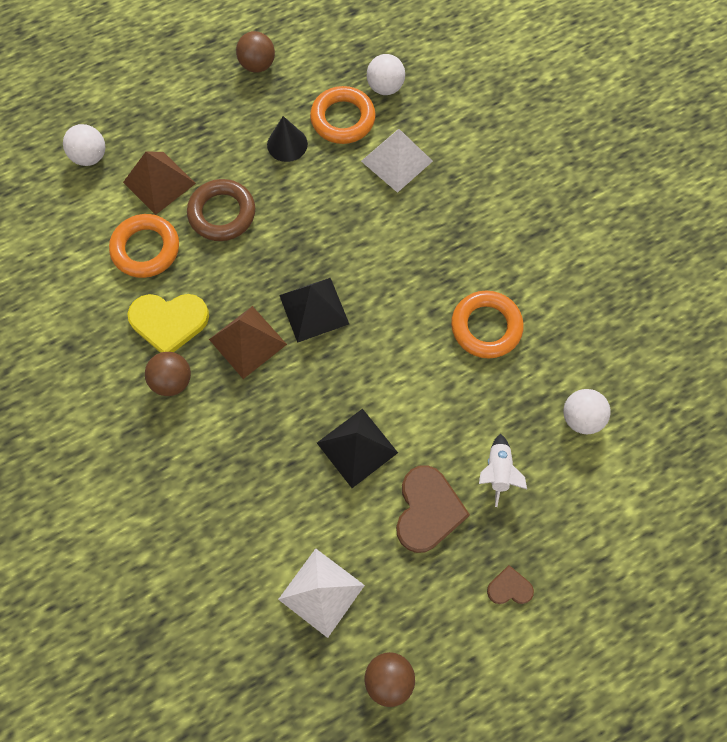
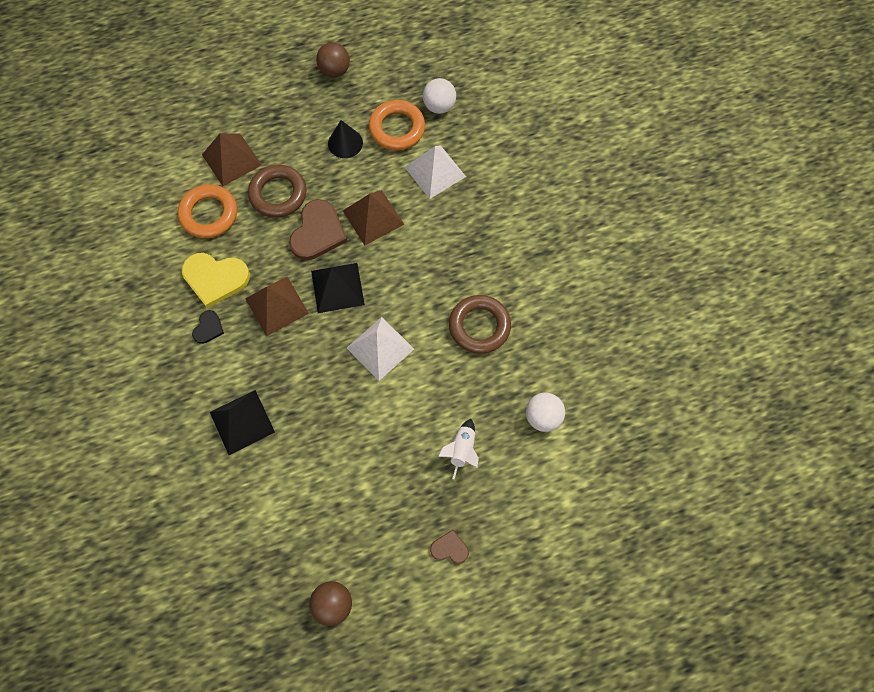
camera: 10 degrees right, 0 degrees up
white ball [63,124,105,166] -> none
brown ball [145,352,191,396] -> black heart [192,310,224,344]
white pyramid [278,548,365,638] -> white pyramid moved to [347,317,414,381]
black pyramid [317,408,398,488] -> black pyramid moved to [210,390,275,455]
brown heart [396,465,470,553] -> brown heart moved to [289,199,348,260]
orange ring [451,291,524,359] -> brown ring [449,295,511,354]
none -> brown pyramid [343,190,404,245]

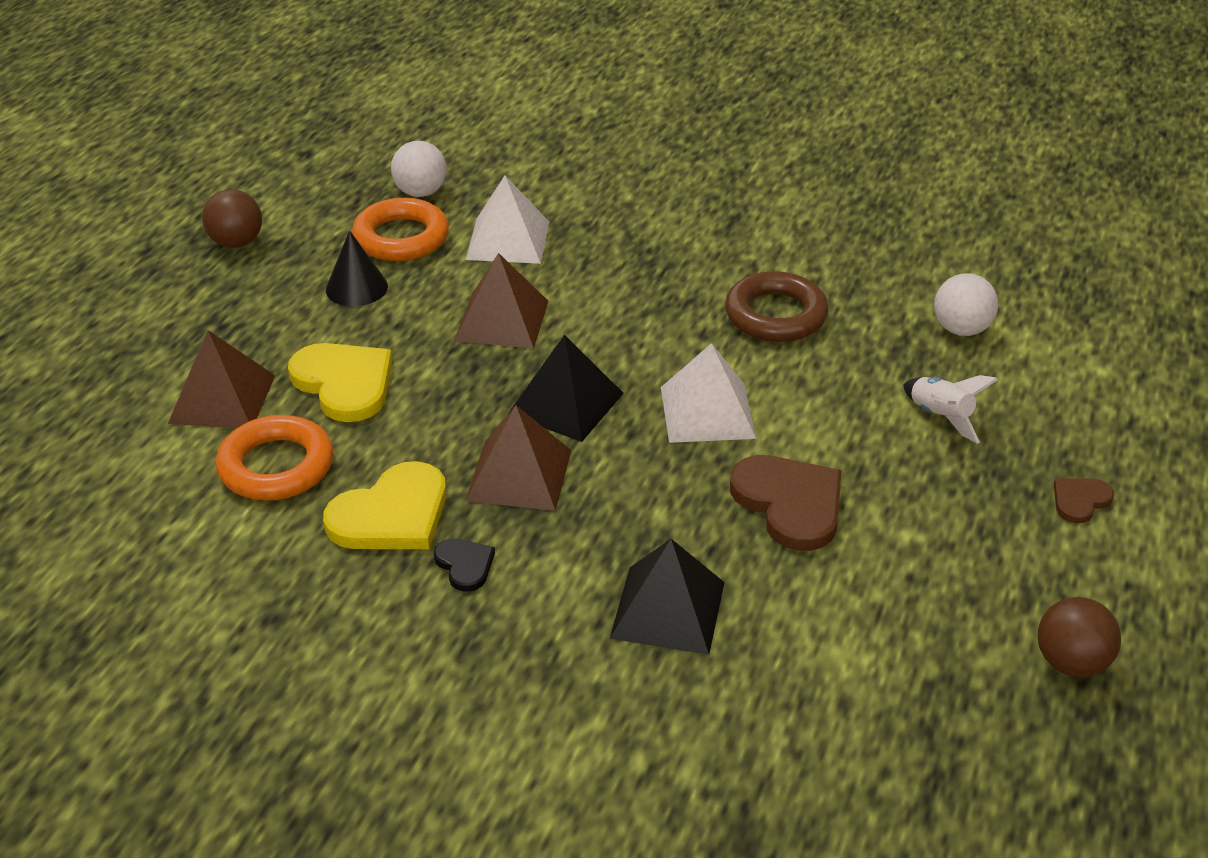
camera: 50 degrees left, 30 degrees down
brown ring [248,165,307,218] -> yellow heart [288,343,392,422]
brown heart [289,199,348,260] -> brown heart moved to [730,455,842,551]

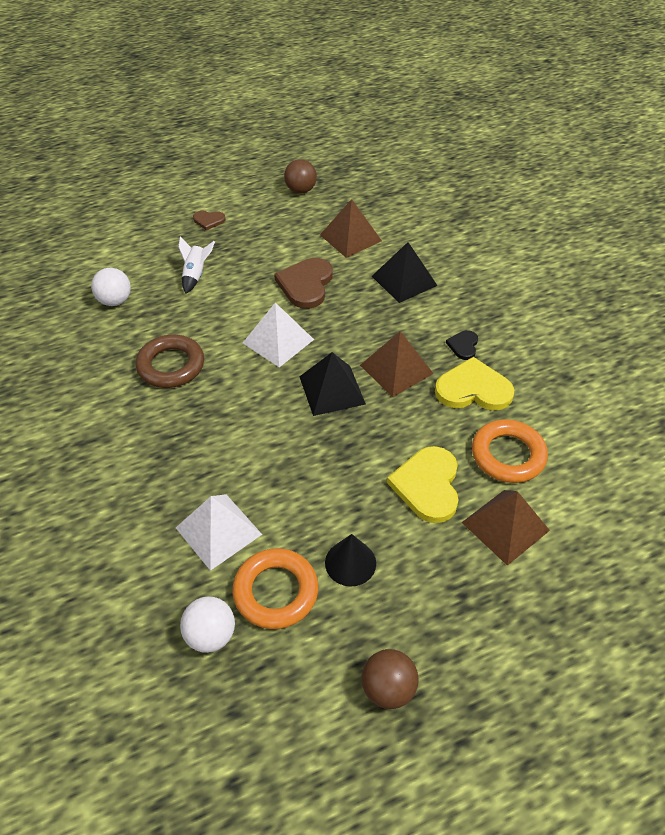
camera: 135 degrees left, 10 degrees up
brown pyramid [454,253,549,349] -> brown pyramid moved to [320,199,382,258]

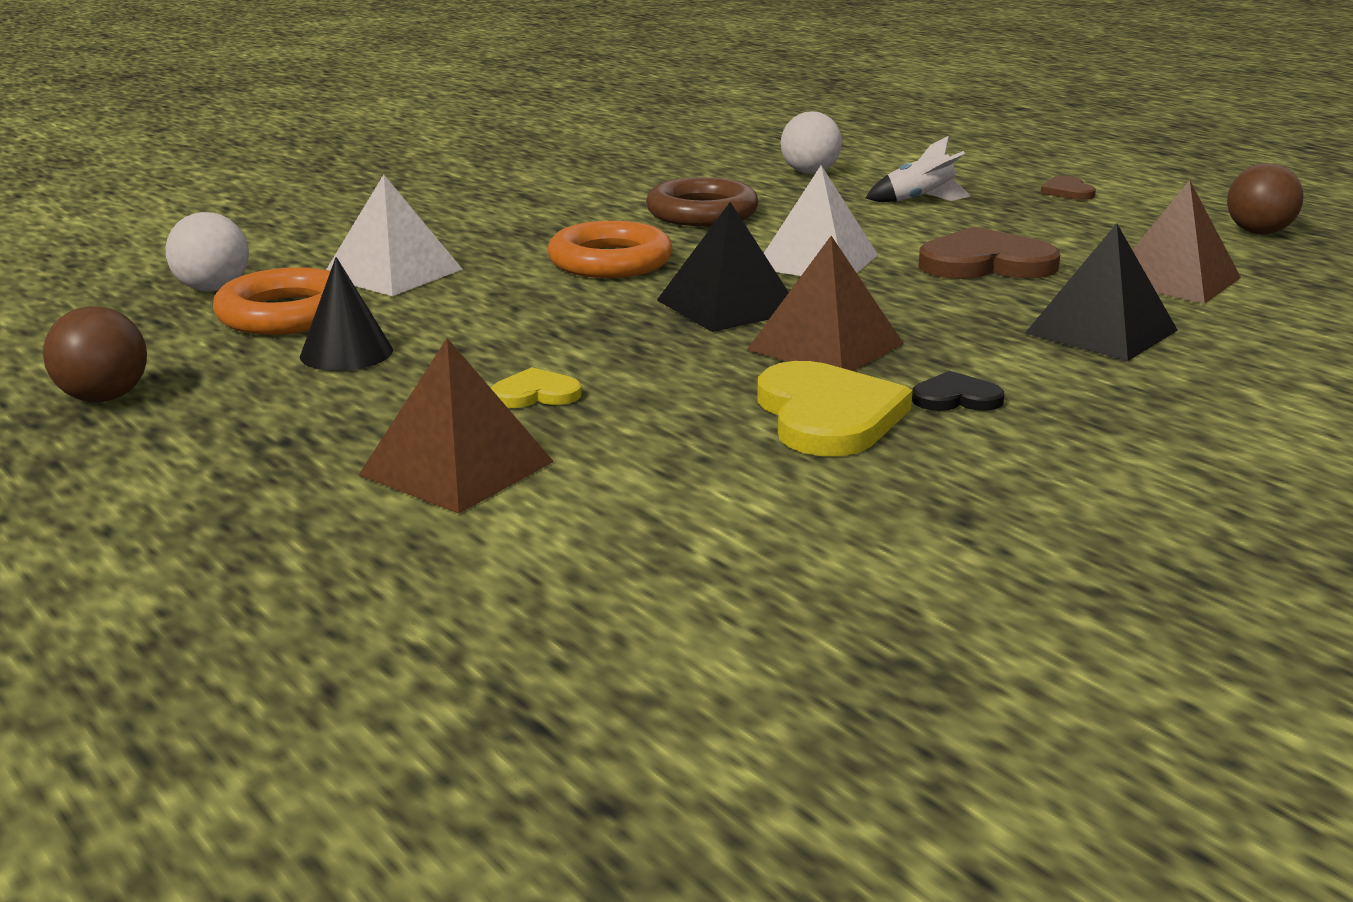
camera: 75 degrees right, 25 degrees down
yellow heart [387,446,458,523] -> yellow heart [491,367,582,408], size x0.51
orange ring [472,419,548,483] -> orange ring moved to [548,221,673,278]

